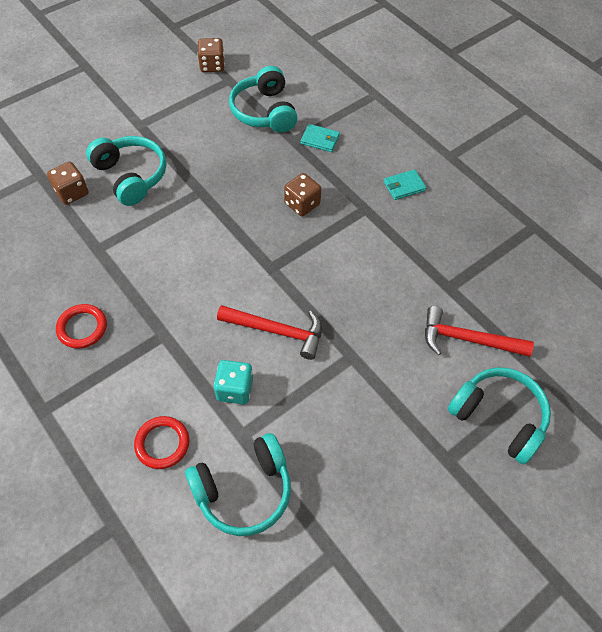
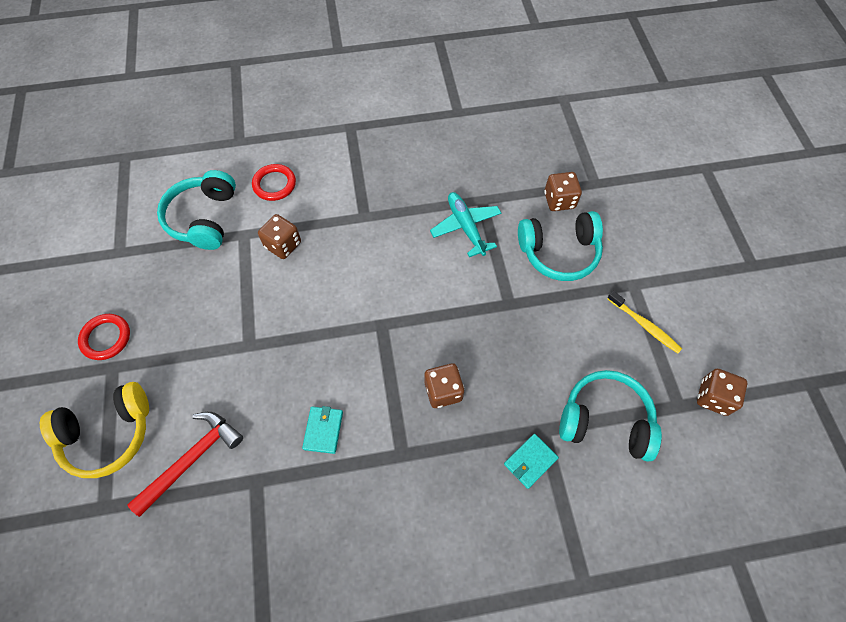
camera: 120 degrees right, 5 degrees up
red ring [56,304,107,349] -> red ring moved to [78,314,130,360]
turquoise dice [214,360,253,404] -> brown dice [258,214,301,259]
red hammer [217,305,322,360] -> none
turquoise wallet [384,169,426,200] -> turquoise wallet moved to [302,406,343,454]
turquoise headphones [448,367,551,464] -> yellow headphones [40,382,149,478]
none -> turquoise plane [430,192,501,257]
none -> yellow toothbrush [607,291,682,353]

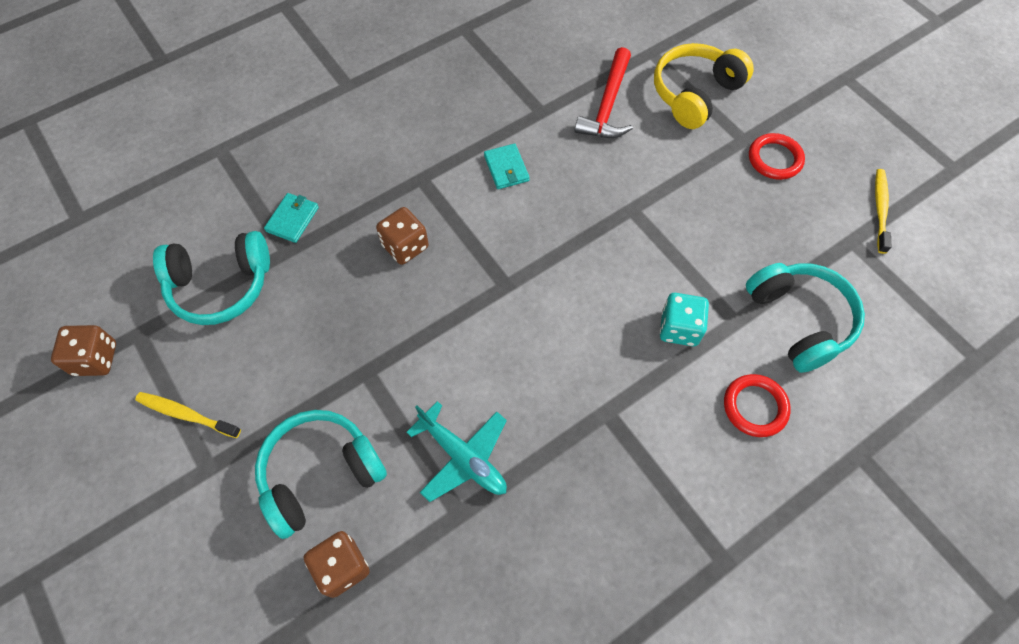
camera: 155 degrees right, 0 degrees up
brown dice [258,214,301,259] -> turquoise dice [660,293,709,347]
none -> yellow toothbrush [875,169,891,254]

